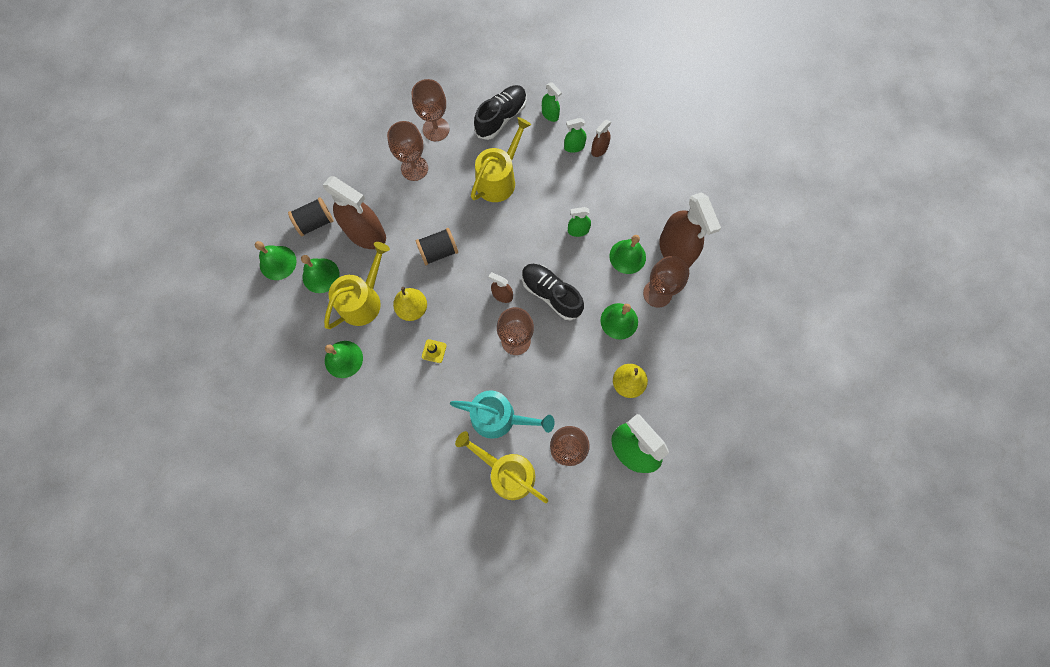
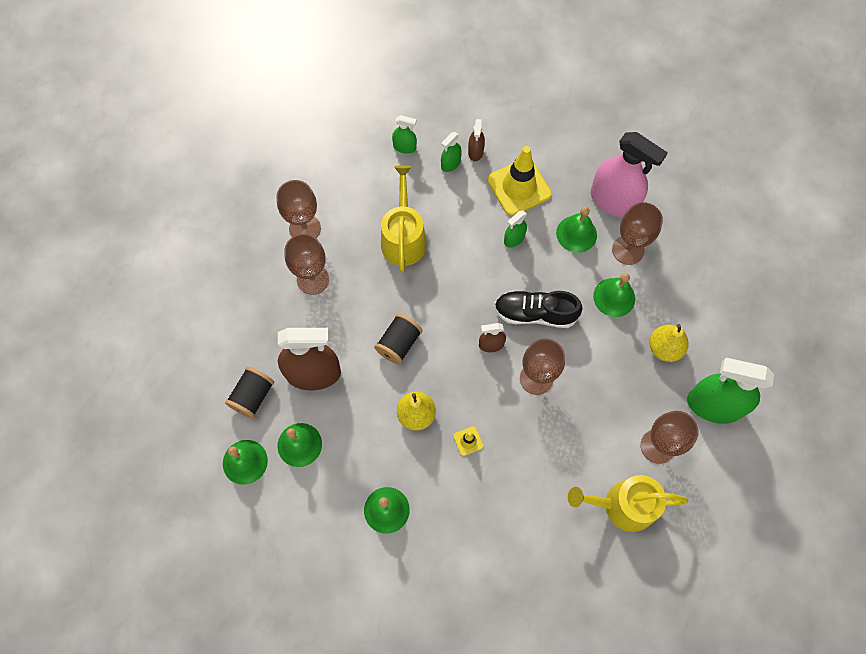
camera: 35 degrees left, 5 degrees down
yellow watering can [324,242,390,329] -> none
turquoise watering can [450,390,555,439] -> none
black shoe [474,85,527,140] -> none
brown spray bottle [659,193,721,268] -> pink spray bottle [591,132,668,218]
none -> yellow traffic cone [487,146,552,216]

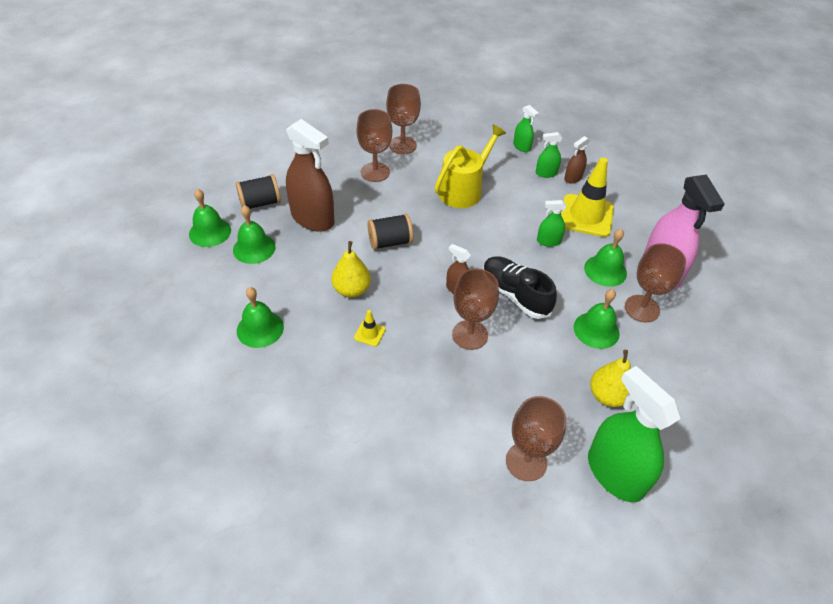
camera: 40 degrees right, 20 degrees down
yellow watering can [568,475,688,532] -> none

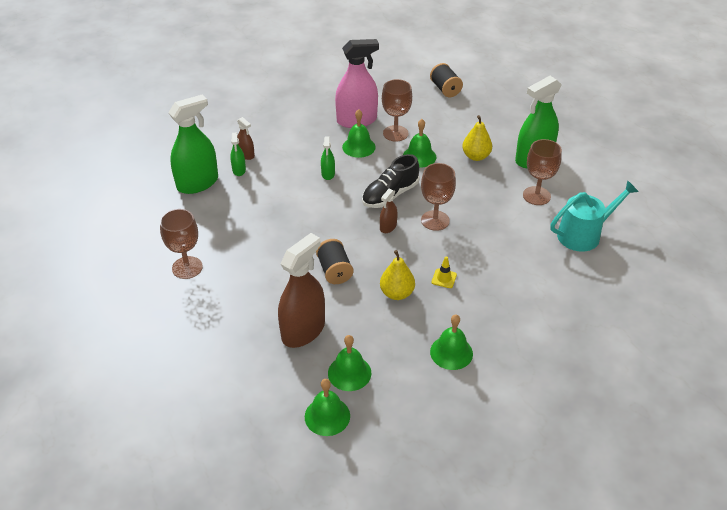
camera: 90 degrees left, 5 degrees down
black spool [236,174,281,209] -> black spool moved to [430,63,463,97]
brown goblet [356,109,392,182] -> none
yellow watering can [435,124,506,208] -> none
green spray bottle [513,105,539,152] -> green spray bottle [168,95,218,194], size x2.13
yellow traffic cone [561,158,614,237] -> none
none -> turquoise watering can [550,180,639,252]

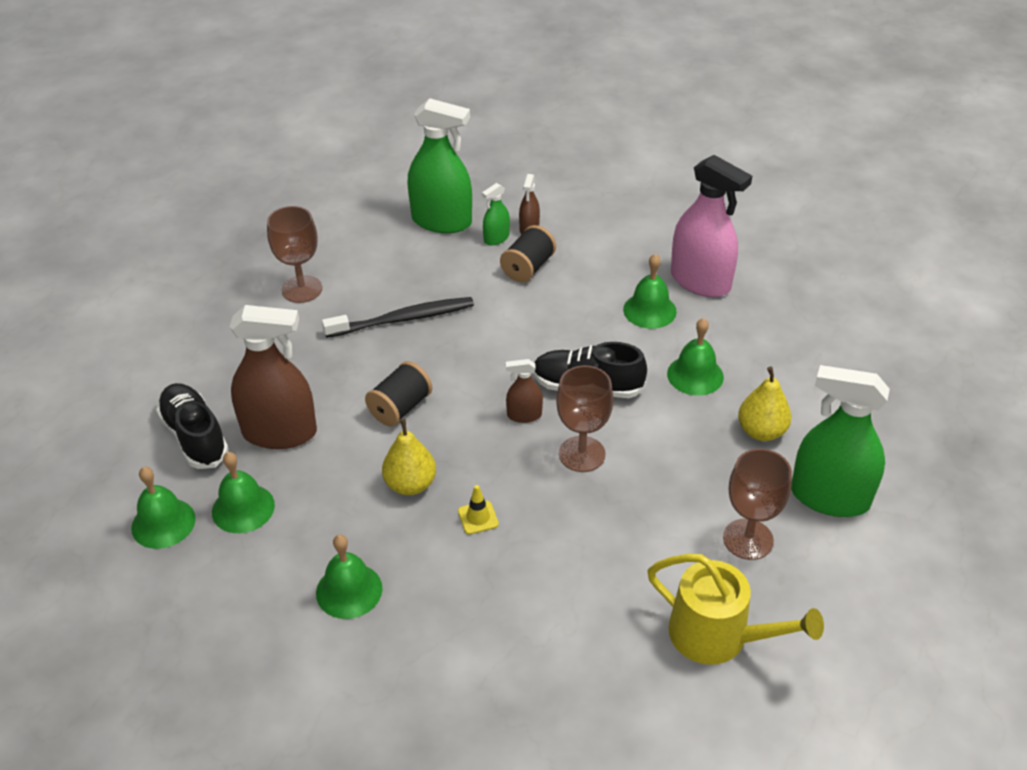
camera: 55 degrees right, 0 degrees up
green spray bottle [321,136,335,180] -> none
brown goblet [382,79,412,142] -> none
black spool [430,63,463,97] -> black spool moved to [500,225,556,283]
turquoise watering can [550,180,639,252] -> yellow watering can [647,554,824,665]
none -> black shoe [156,383,229,469]
none -> black toothbrush [322,297,474,338]

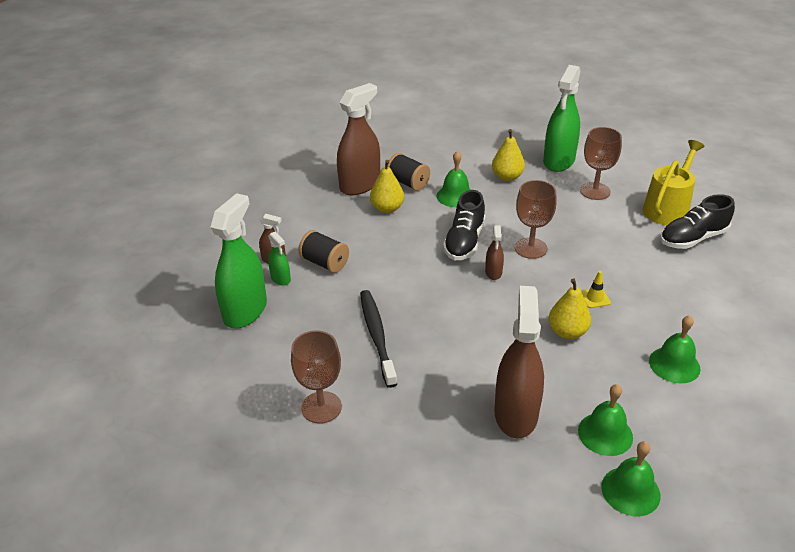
camera: 85 degrees left, 5 degrees down
black shoe [156,383,229,469] -> black shoe moved to [660,194,735,249]
black spool [365,361,432,426] -> black spool moved to [388,153,430,191]
green bell [623,254,677,329] -> yellow pear [370,160,404,213]
pink spray bottle [671,155,752,297] -> brown spray bottle [337,83,380,195]

